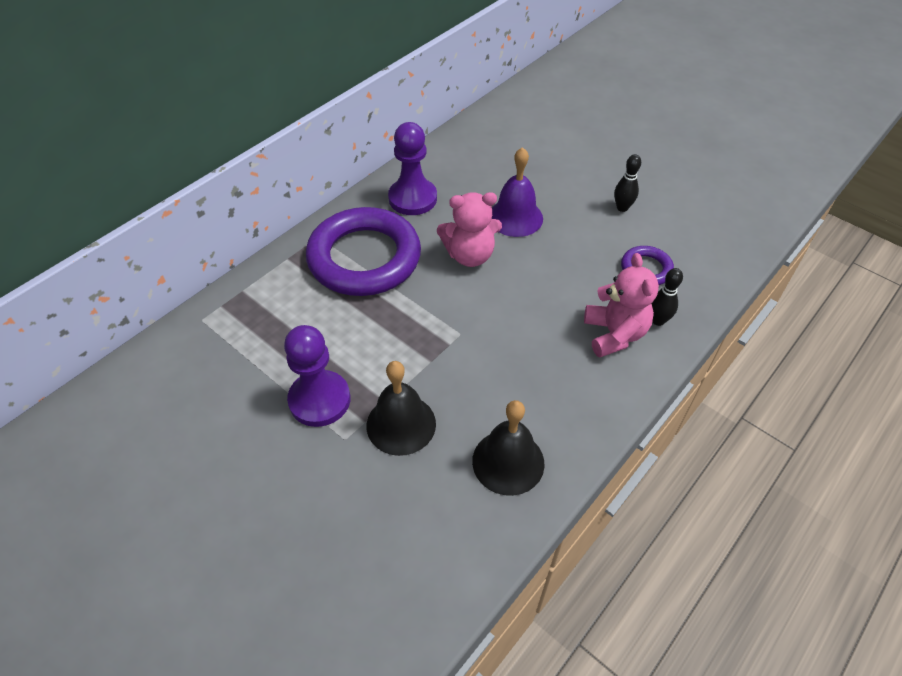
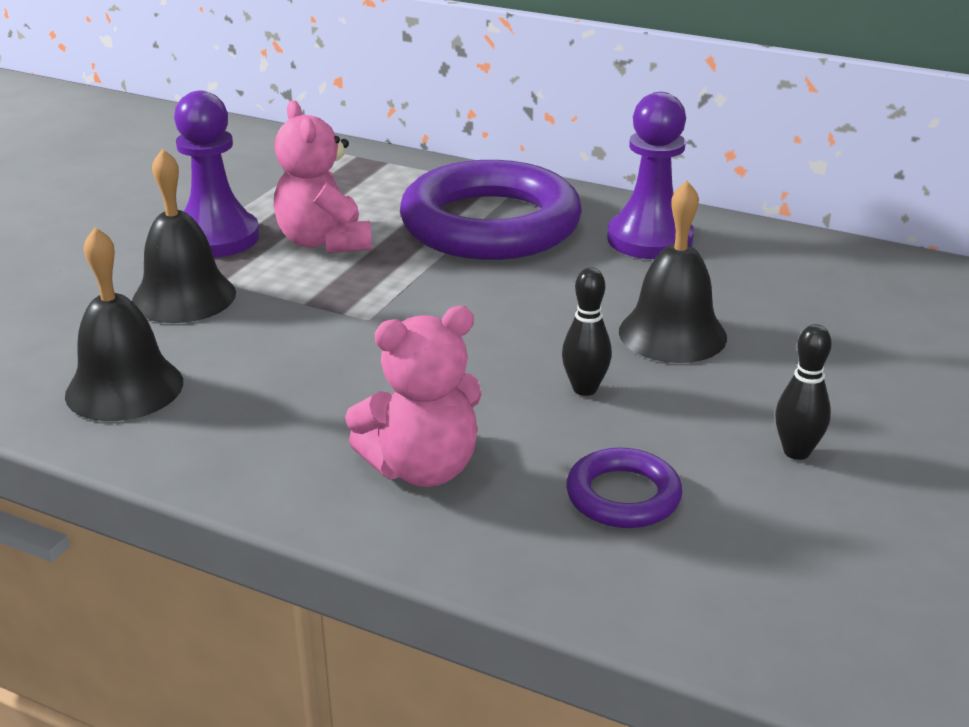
camera: 75 degrees right, 20 degrees down
pink teddy bear [437,192,502,267] -> pink teddy bear moved to [274,101,372,253]
purple bell [491,147,543,237] -> black bell [619,181,727,363]
black bowling pin [652,268,683,326] -> black bowling pin moved to [562,267,612,396]

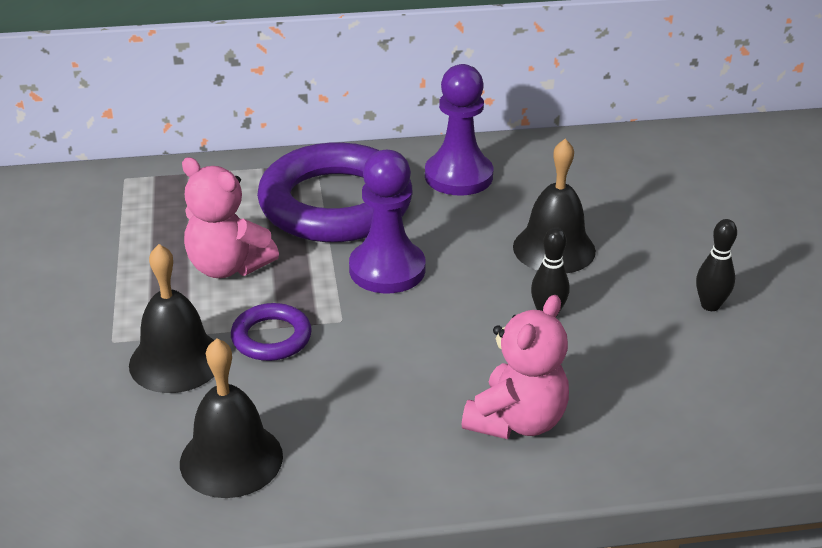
camera: 35 degrees left, 5 degrees up
purple pawn [174,91,259,258] -> purple pawn moved to [349,150,426,293]
purple ring [566,448,682,528] -> purple ring moved to [231,303,312,361]

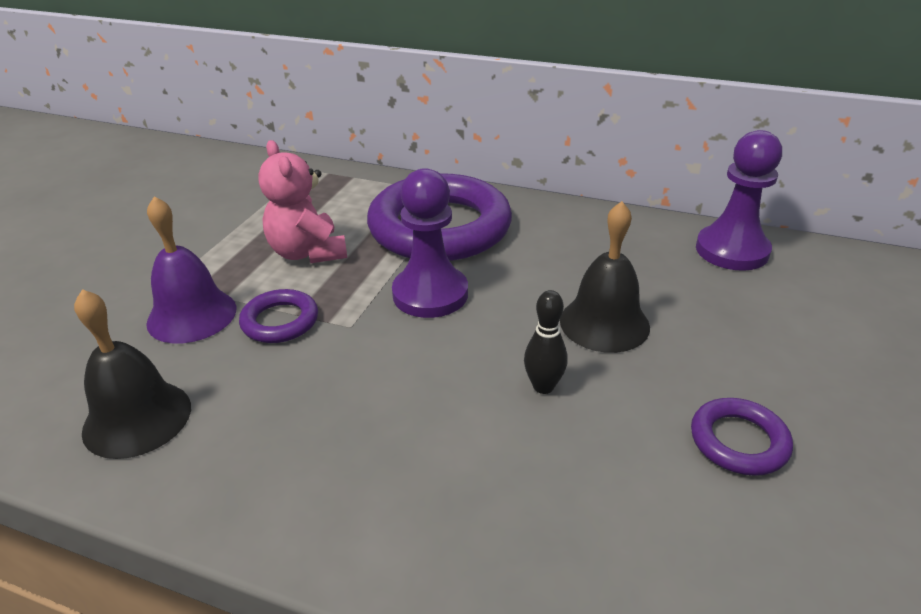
camera: 30 degrees right, 0 degrees up
black bell [129,244,214,393] -> purple bell [146,196,237,343]
purple pawn [425,64,493,196] -> purple pawn moved to [696,130,782,271]
pink teddy bear [462,295,569,439] -> none
black bowling pin [696,219,737,311] -> purple ring [691,398,793,476]

